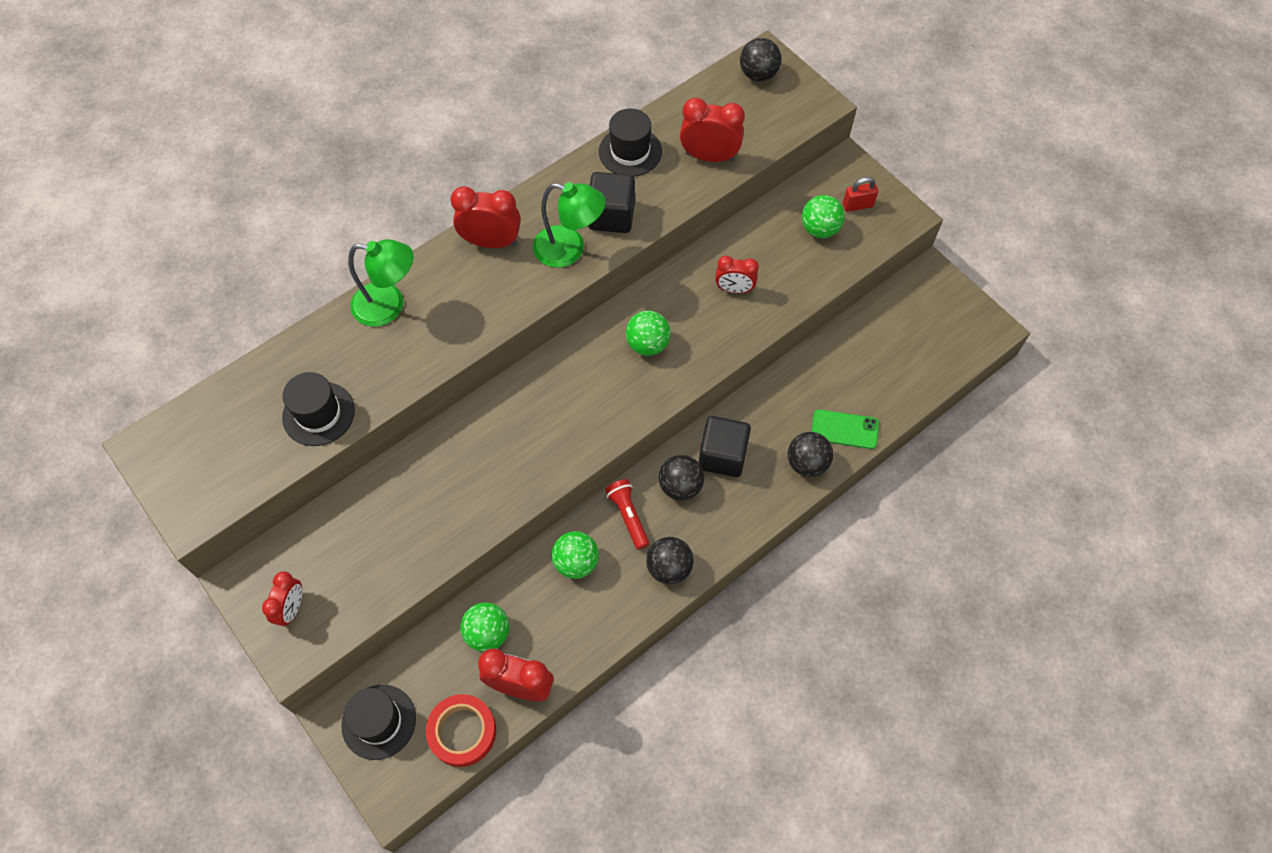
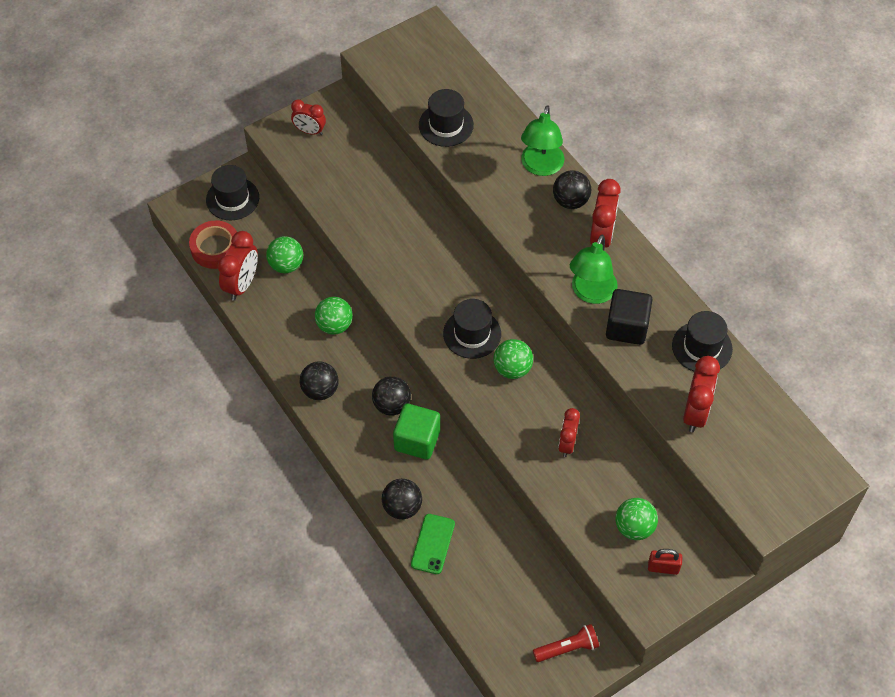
camera: 95 degrees right, 5 degrees down
red flashlight [605,479,649,550] -> red flashlight moved to [533,624,599,662]
black cube [699,416,751,477] -> green cube [393,404,440,460]
black ball [740,38,781,82] -> black ball moved to [553,170,591,209]
red padlock [843,177,878,212] -> red padlock turned 75 degrees counterclockwise [648,549,682,575]
none -> black hat [443,299,501,359]

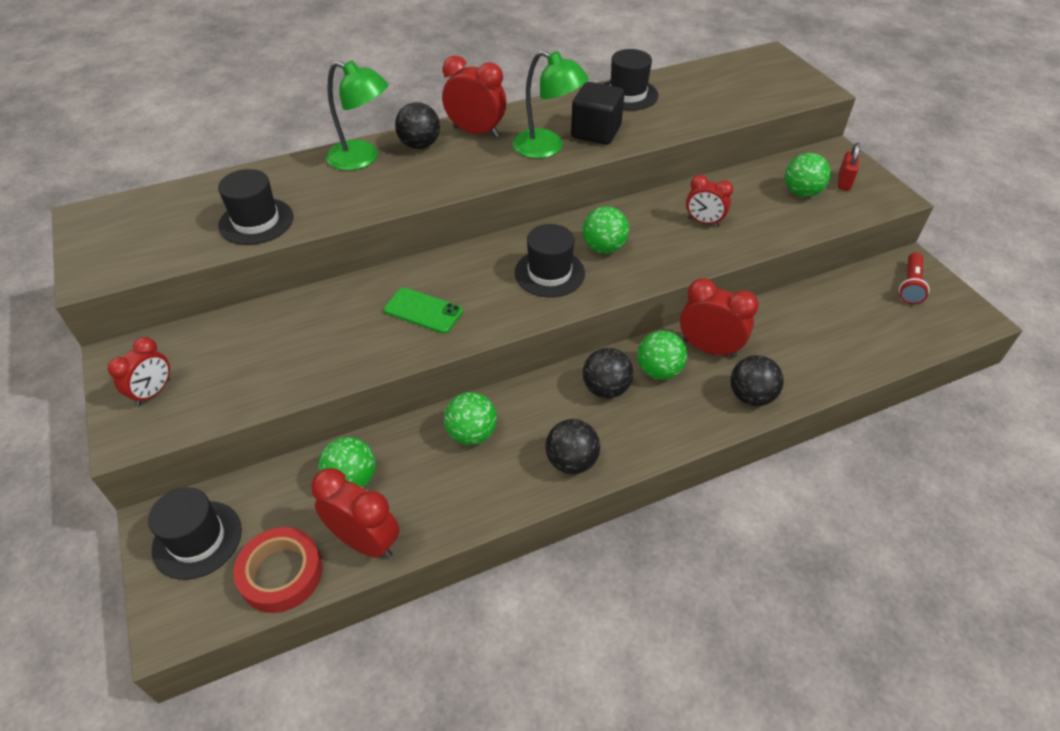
camera: 80 degrees left, 10 degrees down
green cube [393,404,440,460] -> green ball [637,330,687,380]
green phone [411,514,455,574] -> green phone moved to [384,288,463,334]
red flashlight [533,624,599,662] -> red flashlight turned 150 degrees counterclockwise [899,252,930,305]
red clock [683,356,720,432] -> red clock moved to [680,278,759,358]

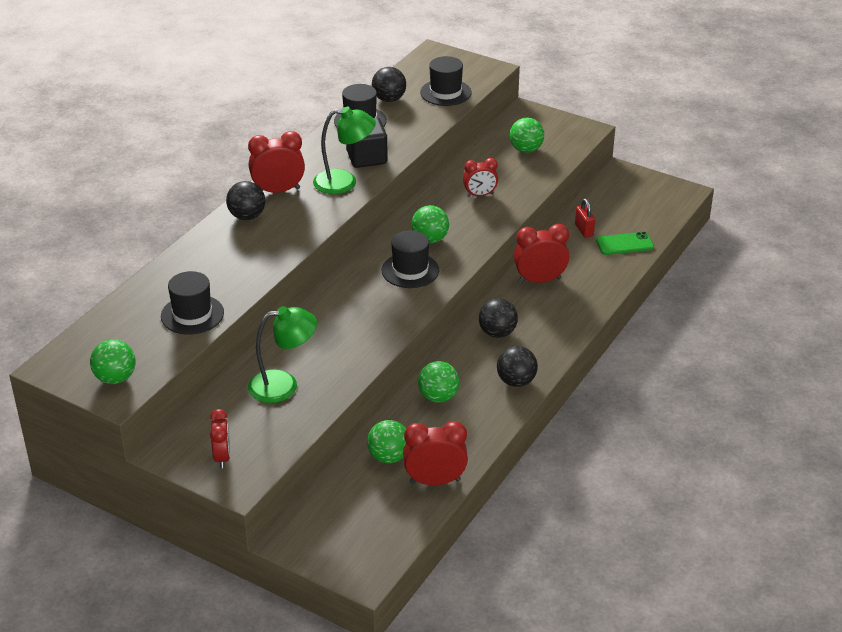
camera: 35 degrees left, 10 degrees down
black hat [148,487,242,580] -> black hat moved to [420,56,471,106]
red tape [233,527,322,613] -> none
green lamp [326,61,389,171] -> green lamp moved to [248,306,317,403]
green phone [384,288,463,334] -> green phone moved to [596,232,654,255]
green ball [637,330,687,380] -> green ball moved to [90,339,136,384]
black ball [731,355,784,406] -> black ball moved to [372,67,406,102]
red padlock [838,143,860,191] -> red padlock moved to [575,199,595,238]
red flashlight [899,252,930,305] -> none

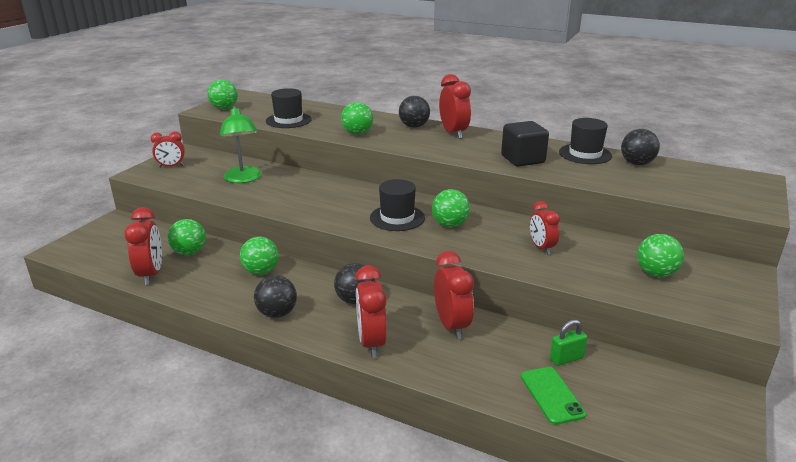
camera: 85 degrees right, 10 degrees down
green lamp [313,107,376,194] -> none
black hat [420,56,471,106] -> none
red padlock [575,199,595,238] -> green padlock [550,320,587,366]
none -> green ball [341,102,373,135]
none -> red clock [355,265,387,358]

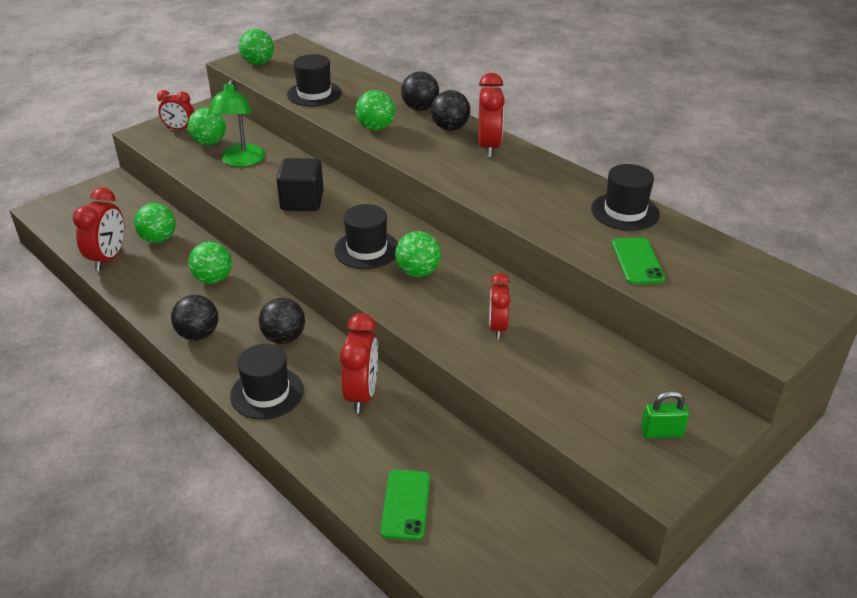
camera: 20 degrees right, 10 degrees up
red clock [355,265,387,358] -> black hat [230,344,304,420]
black cube [501,121,549,167] -> black cube moved to [276,158,324,211]
green padlock [550,320,587,366] -> green padlock moved to [641,391,689,438]
black ball [621,129,660,165] -> black ball moved to [401,71,439,111]
green ball [637,234,684,277] -> green ball moved to [188,108,226,145]
none -> green phone [612,237,665,284]

